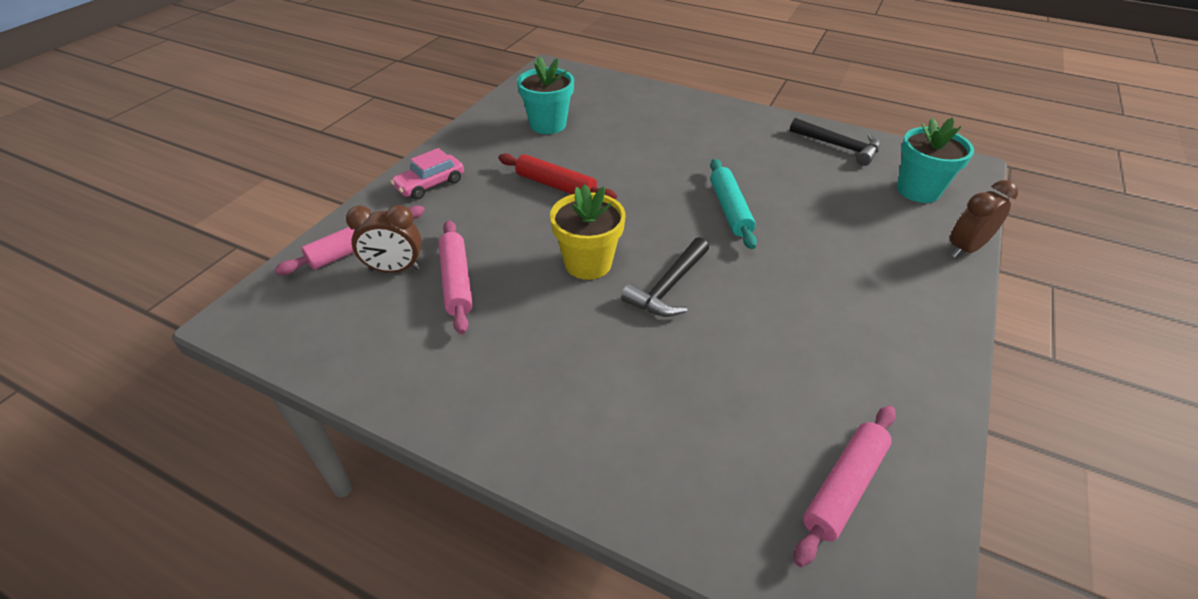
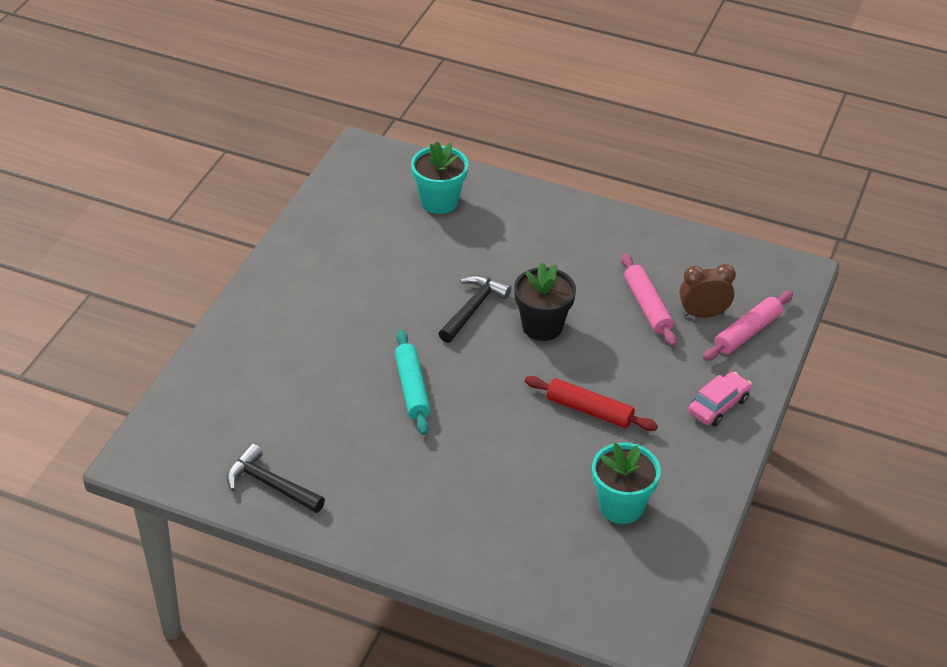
camera: 175 degrees right, 0 degrees up
yellow flower pot [550,184,626,280] -> black flower pot [514,262,576,341]
pink rolling pin [794,405,896,567] -> none
turquoise flower pot [897,118,974,203] -> turquoise flower pot moved to [411,141,468,214]
brown clock [950,180,1018,258] -> none

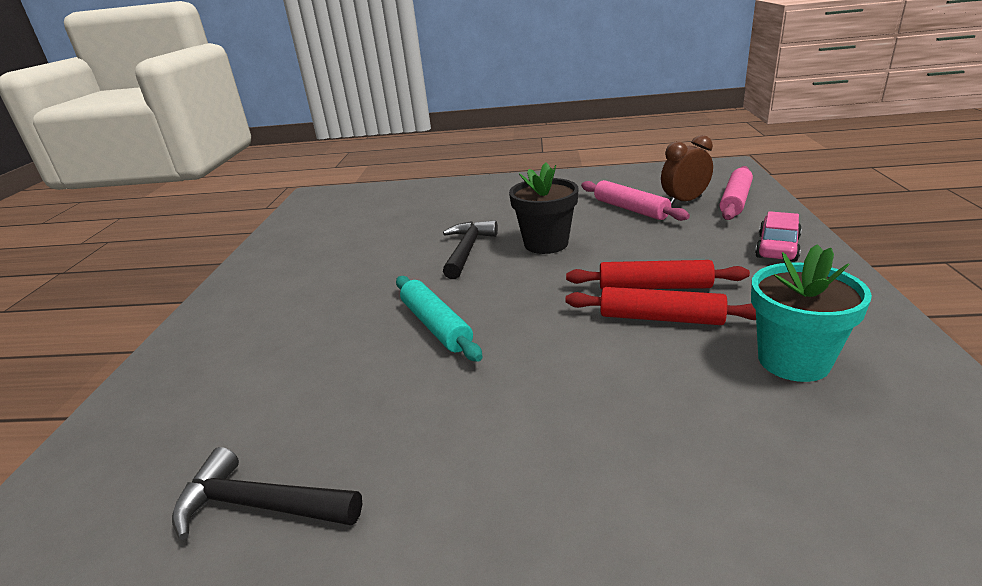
camera: 15 degrees left, 15 degrees down
turquoise flower pot [411,141,468,214] -> none
none -> red rolling pin [565,287,756,325]

